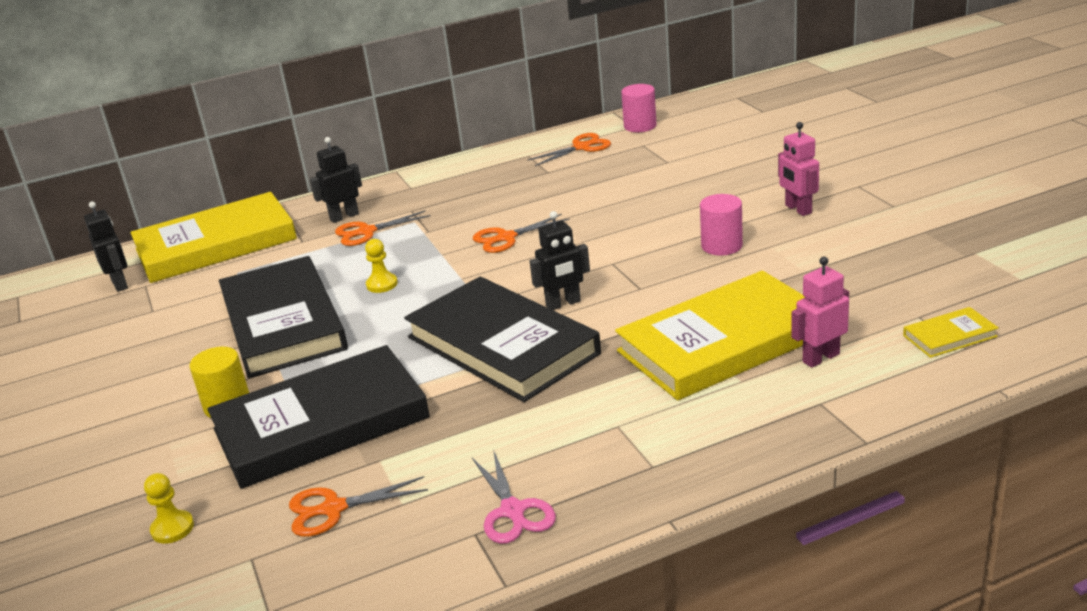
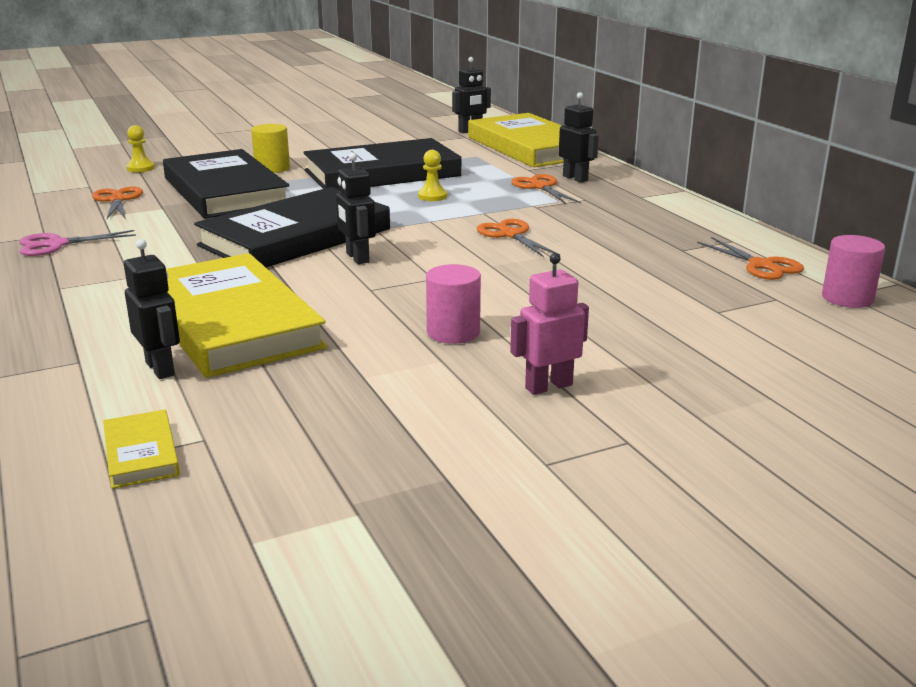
camera: 85 degrees right, 5 degrees down
pink robot [791,257,849,368] -> black robot [124,239,180,379]

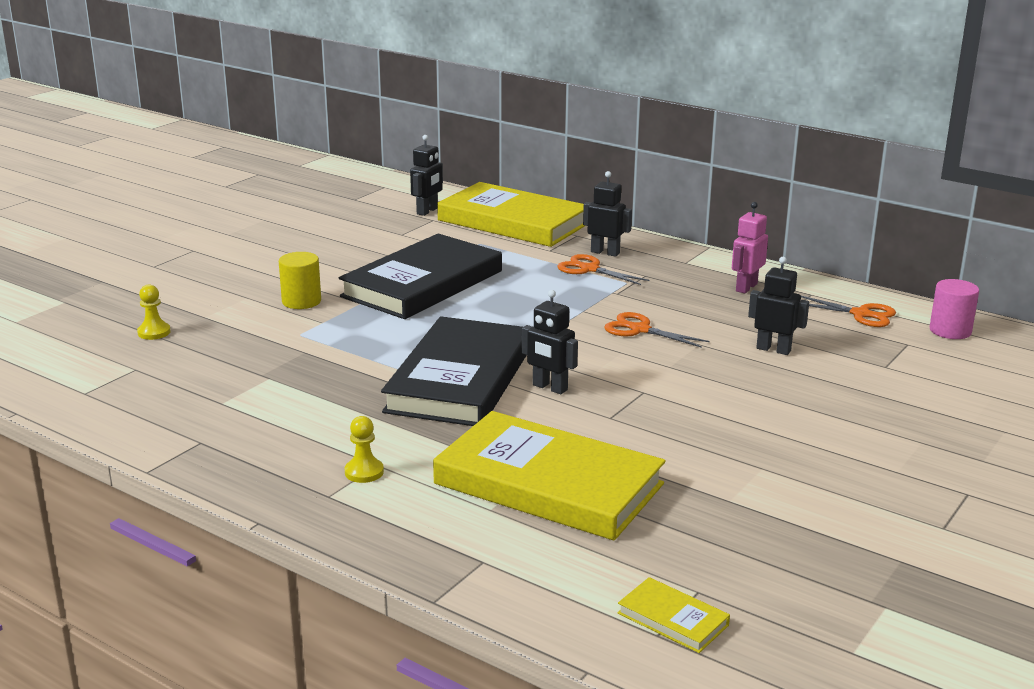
camera: 30 degrees left, 0 degrees up
pink scissors [19,230,136,256] -> none
orange scissors [92,187,143,219] -> none
black robot [124,239,180,379] -> black robot moved to [748,257,809,355]
black book [163,149,289,219] -> none
yellow pawn [418,150,447,201] -> yellow pawn moved to [344,416,384,483]
pink cylinder [426,264,481,344] -> none
pink robot [510,253,589,395] -> pink robot moved to [732,202,768,293]

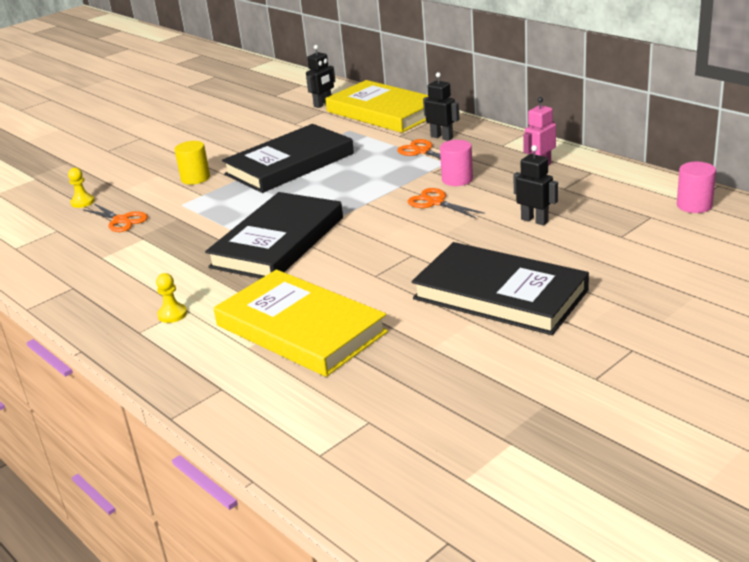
camera: 15 degrees right, 5 degrees up
black robot [522,290,578,394] -> none
yellow book [618,577,730,653] -> none
orange scissors [801,296,896,327] -> orange scissors moved to [83,203,148,232]
none -> black book [412,242,589,335]
none -> pink cylinder [440,140,473,186]

